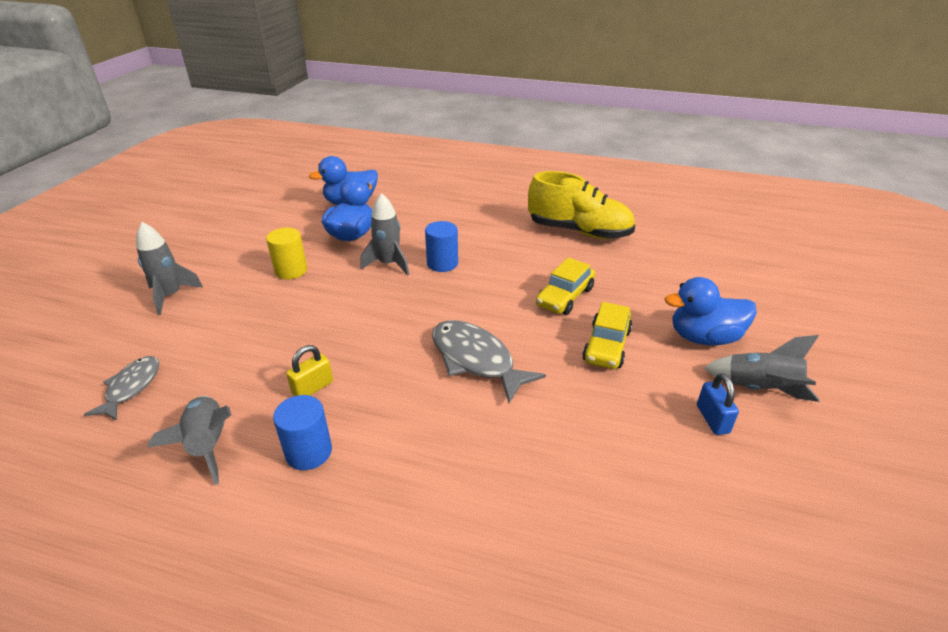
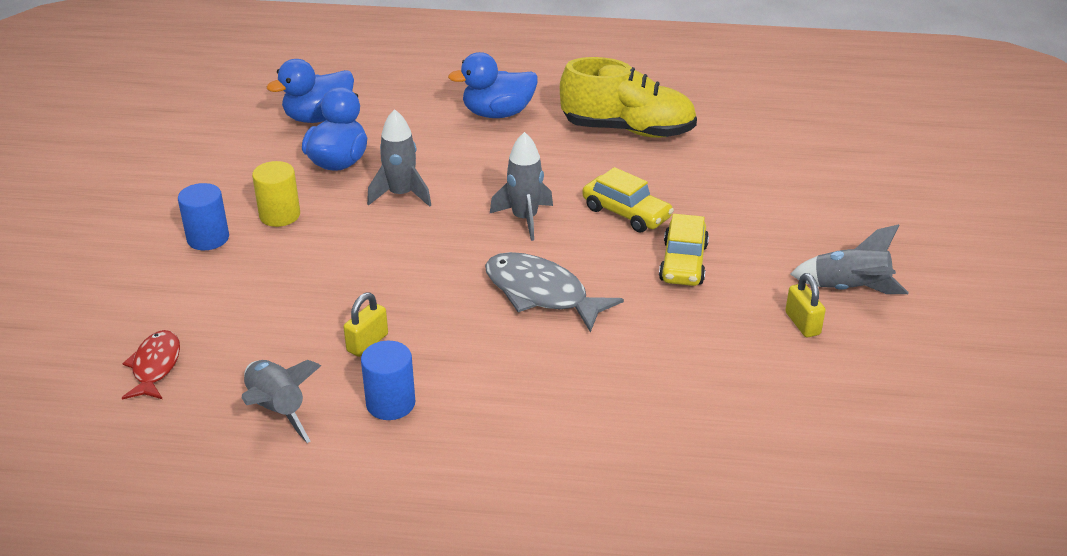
camera: 10 degrees left, 0 degrees up
grey fish [83,356,159,421] -> red fish [122,330,180,399]
grey rocket [136,222,203,315] -> grey rocket moved to [490,132,553,241]
blue cylinder [425,221,458,272] -> blue cylinder moved to [178,183,229,250]
yellow car [536,257,595,315] -> yellow car turned 75 degrees counterclockwise [582,167,674,232]
blue duck [665,277,757,345] -> blue duck moved to [448,52,538,118]
blue padlock [697,373,739,435] -> yellow padlock [785,273,826,337]

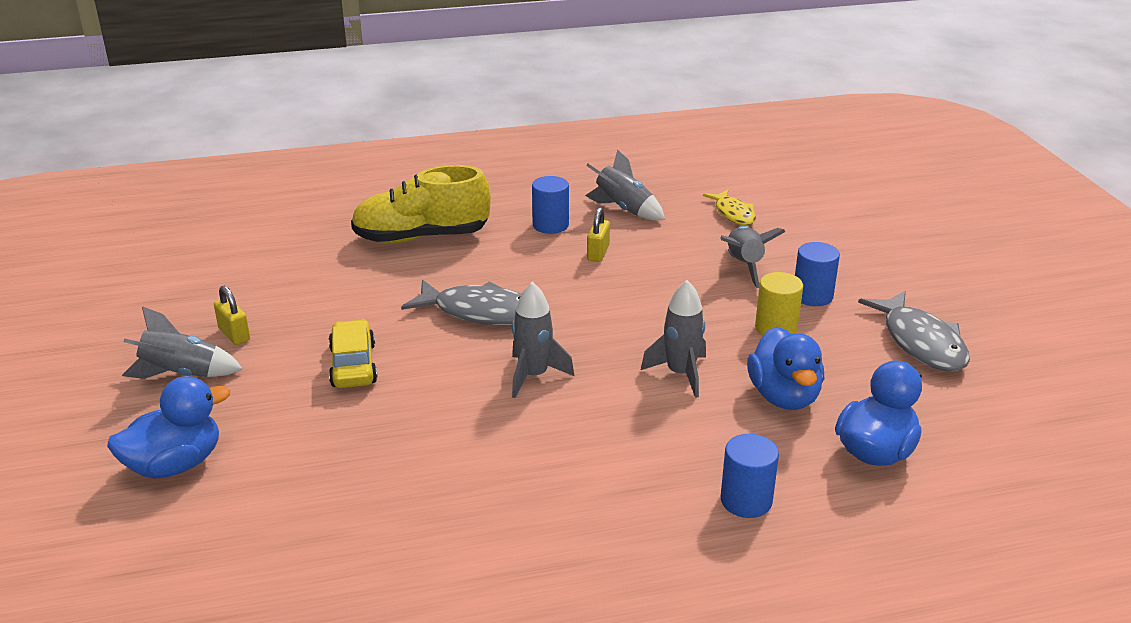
camera: 160 degrees right, 5 degrees down
red fish [122,330,180,399] -> yellow fish [703,190,756,225]
blue duck [448,52,538,118] -> blue duck moved to [107,376,230,479]
yellow shoe [560,57,697,138] -> yellow shoe moved to [351,165,491,243]
yellow car [582,167,674,232] -> none
none -> grey rocket [721,226,786,288]
none -> blue cylinder [721,434,779,518]
none -> grey fish [858,291,970,371]

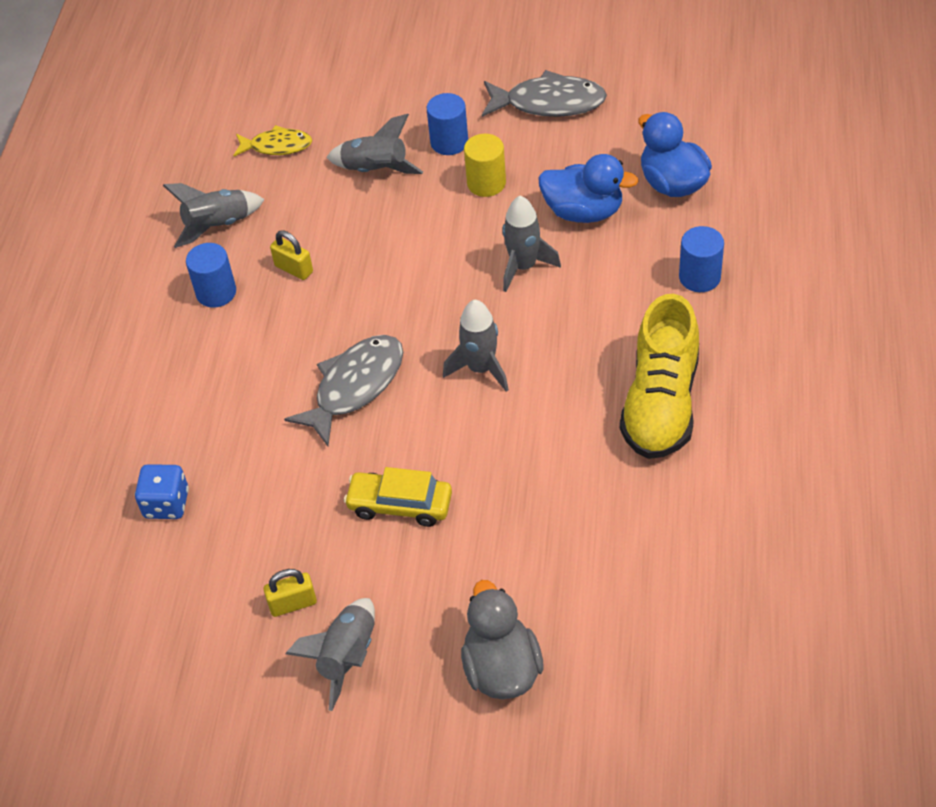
camera: 65 degrees left, 20 degrees up
blue duck [107,376,230,479] -> grey duck [461,580,544,699]
yellow shoe [351,165,491,243] -> yellow shoe moved to [620,294,699,459]
none -> blue dice [135,464,189,519]

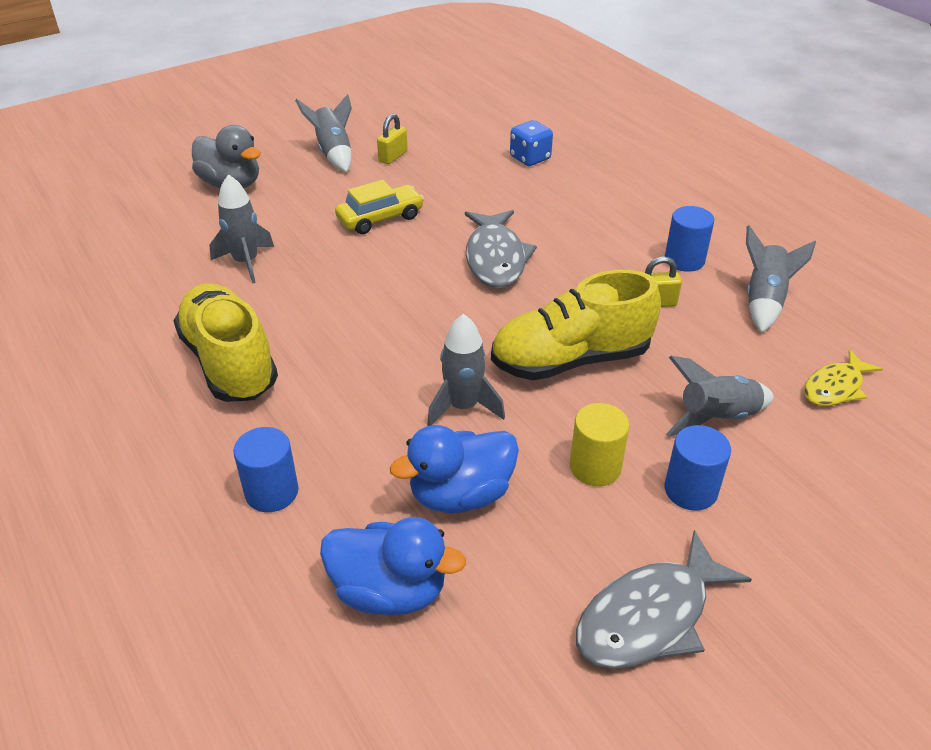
camera: 135 degrees right, 10 degrees down
grey rocket [443,299,509,392] -> grey rocket moved to [209,174,274,284]
none -> yellow shoe [491,270,661,380]

